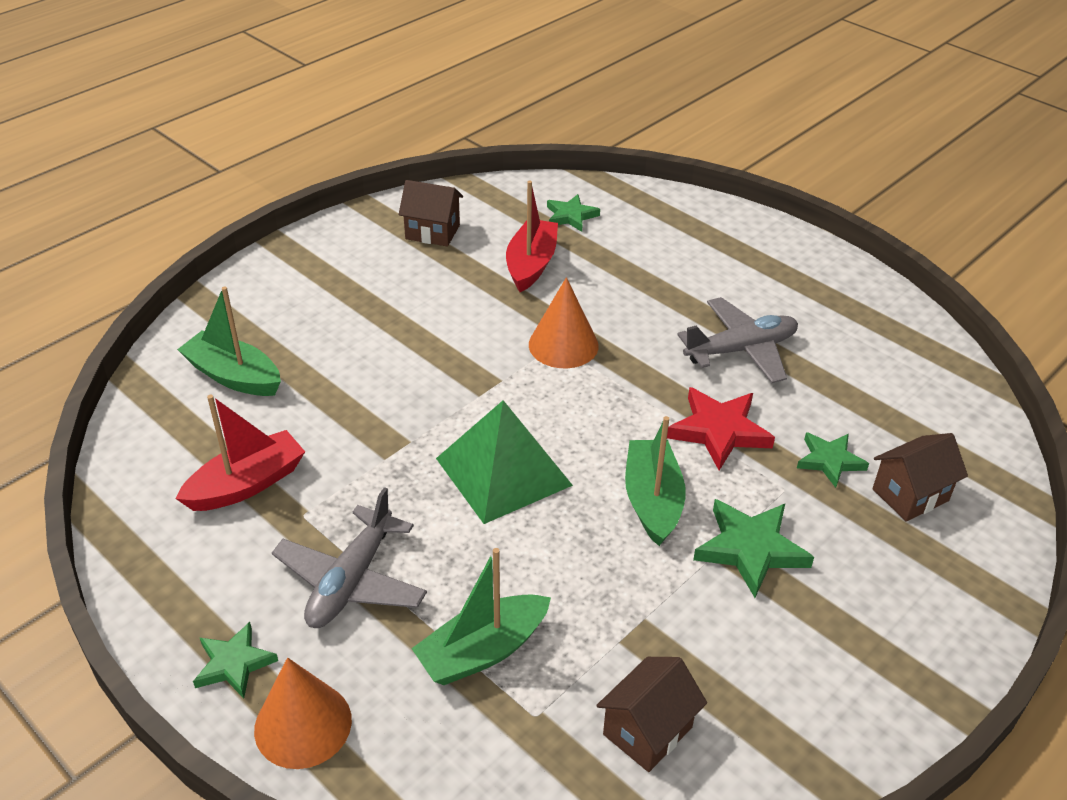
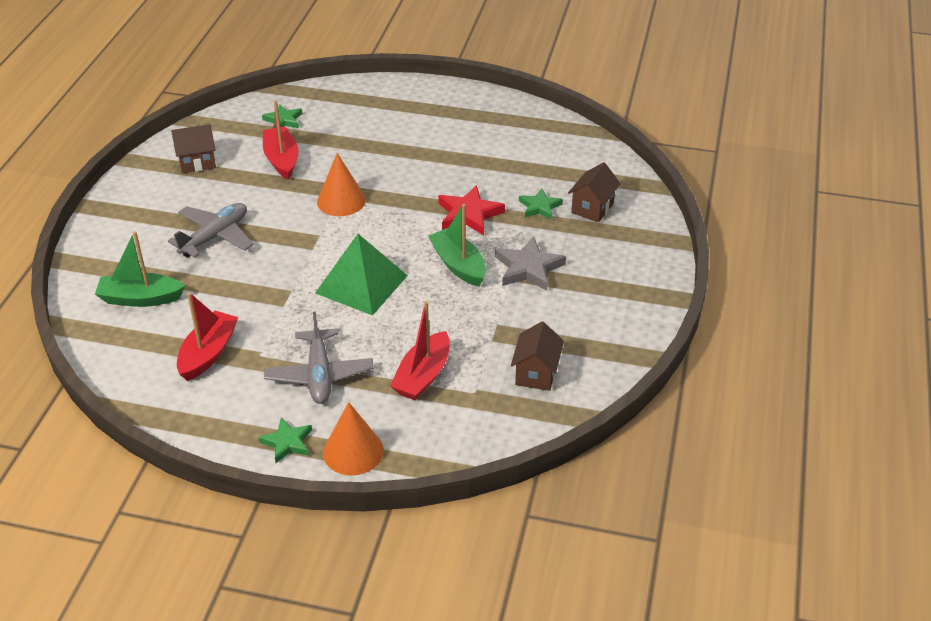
camera: 30 degrees left, 0 degrees up
green boat [411,548,551,685] -> red boat [390,301,450,400]
grey plane [677,297,798,383] -> grey plane moved to [168,203,254,258]
green star [693,499,814,598] -> grey star [495,237,566,291]

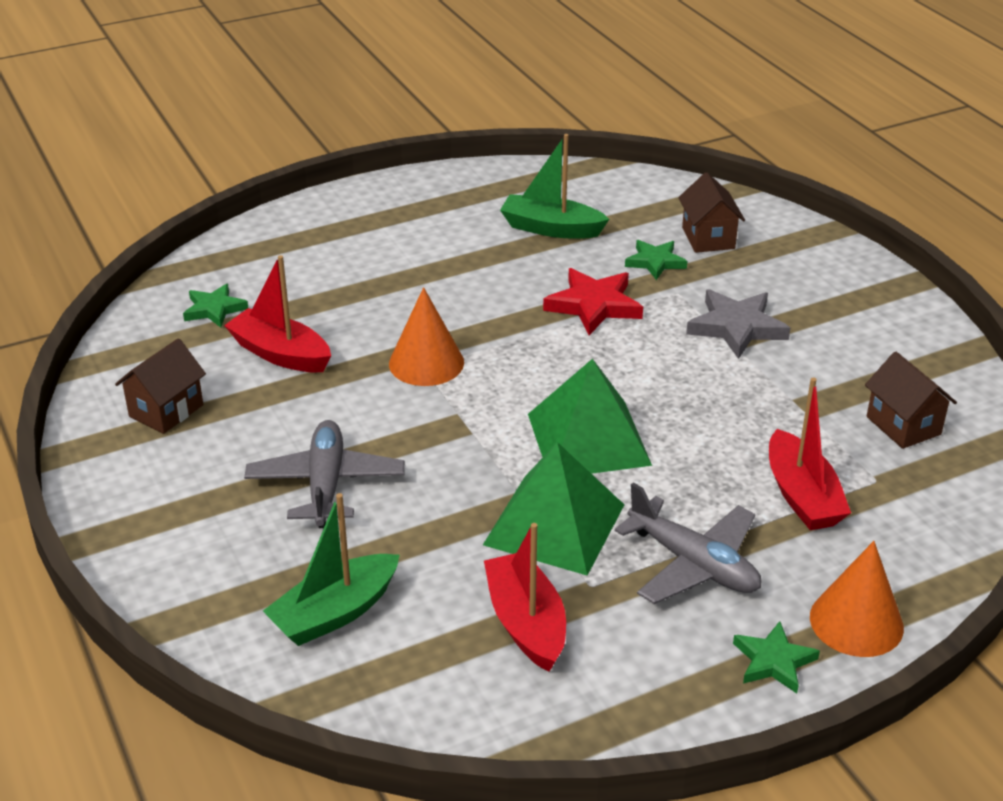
camera: 40 degrees left, 5 degrees down
green boat [428,204,486,287] -> green boat moved to [500,134,609,239]
none -> green pyramid [483,442,624,576]

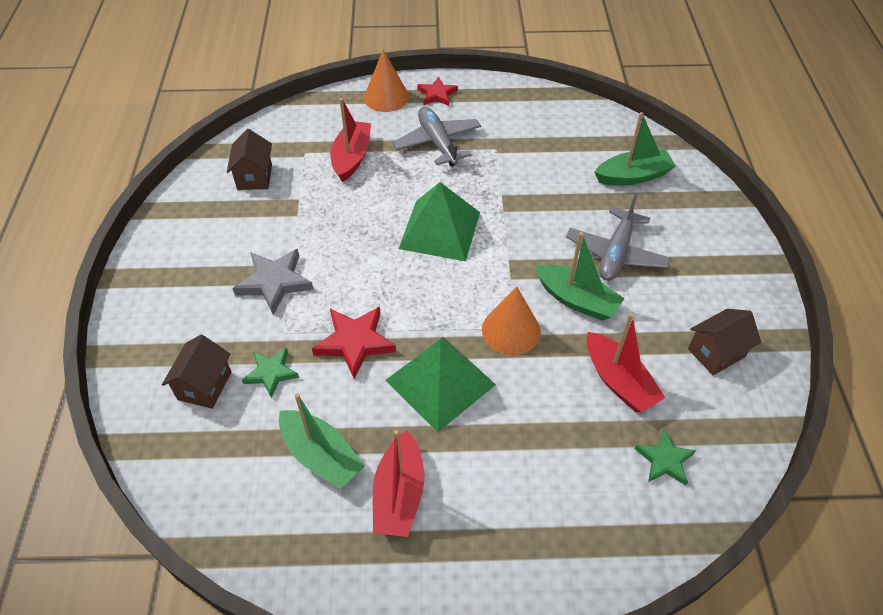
camera: 155 degrees left, 15 degrees up
green pyramid [483,442,624,576] -> green pyramid moved to [385,337,496,432]
red boat [484,523,566,672] -> red boat moved to [373,430,424,537]
green star [733,621,820,693] -> red star [417,76,458,106]
none -> green boat [535,232,625,321]

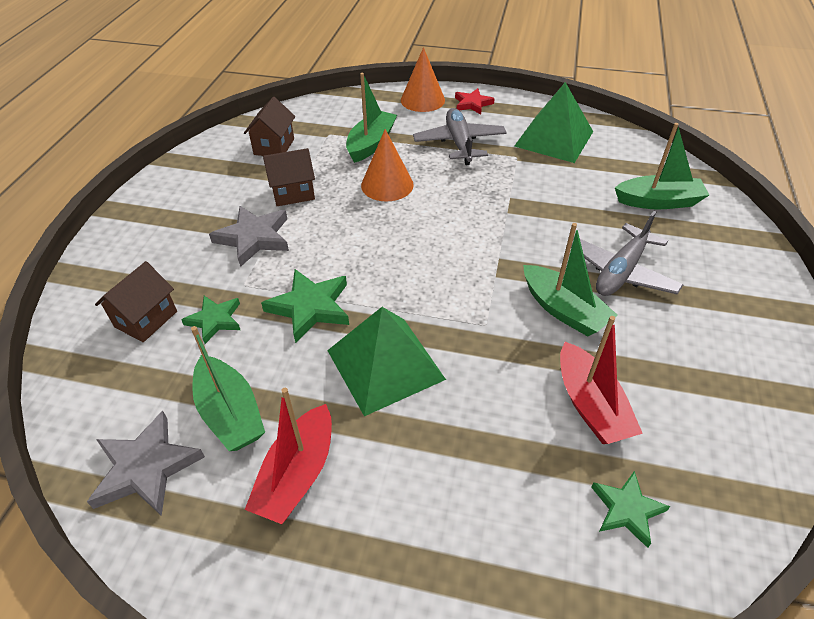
camera: 15 degrees right, 5 degrees down
red star [312,307,396,379] -> green star [261,269,349,343]
red boat [330,98,371,182] -> green boat [346,73,397,163]
green pyramid [399,182,480,261] -> green pyramid moved to [514,82,593,163]
orange cone [482,287,541,355] -> orange cone moved to [361,129,414,202]
brown house [688,309,761,376] -> brown house moved to [263,148,315,206]
none -> grey star [87,411,205,516]

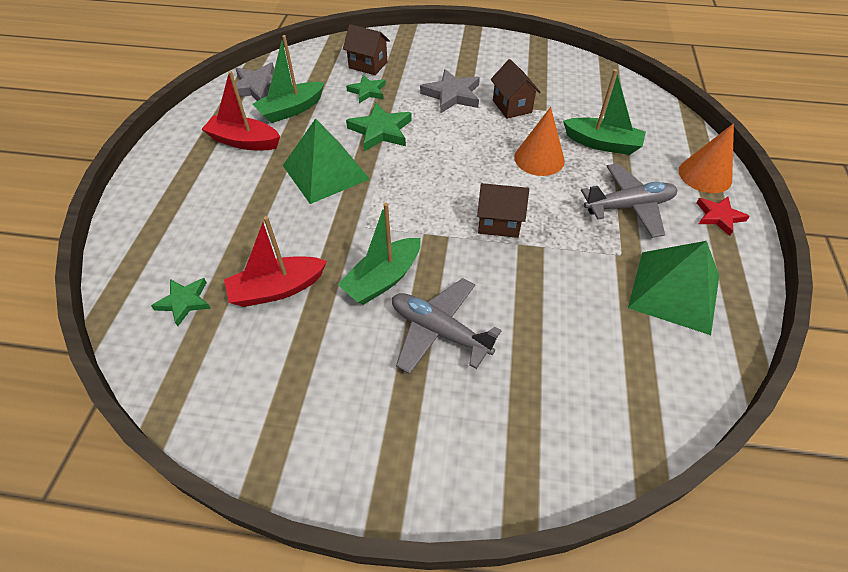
camera: 85 degrees right, 5 degrees up
brown house [244,97,295,156] -> brown house moved to [477,183,529,238]
green boat [615,123,709,210] -> none

